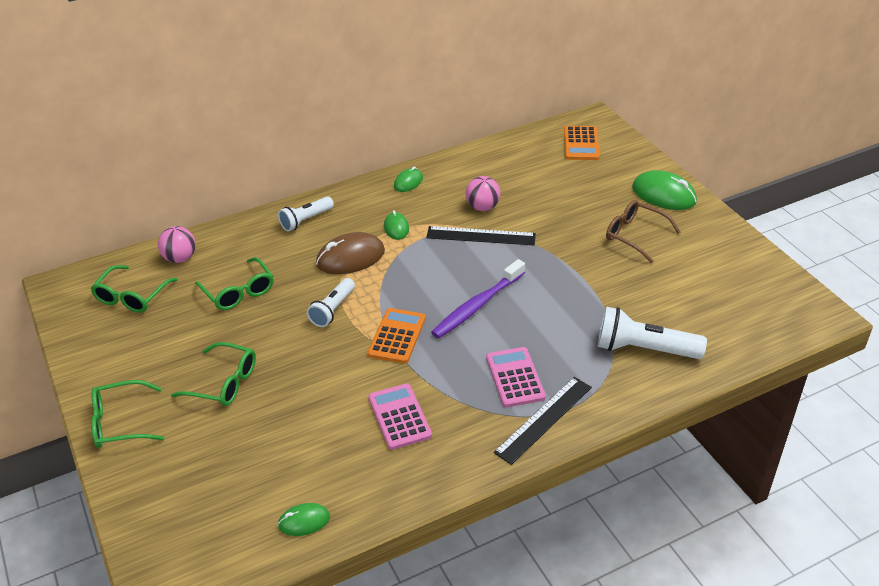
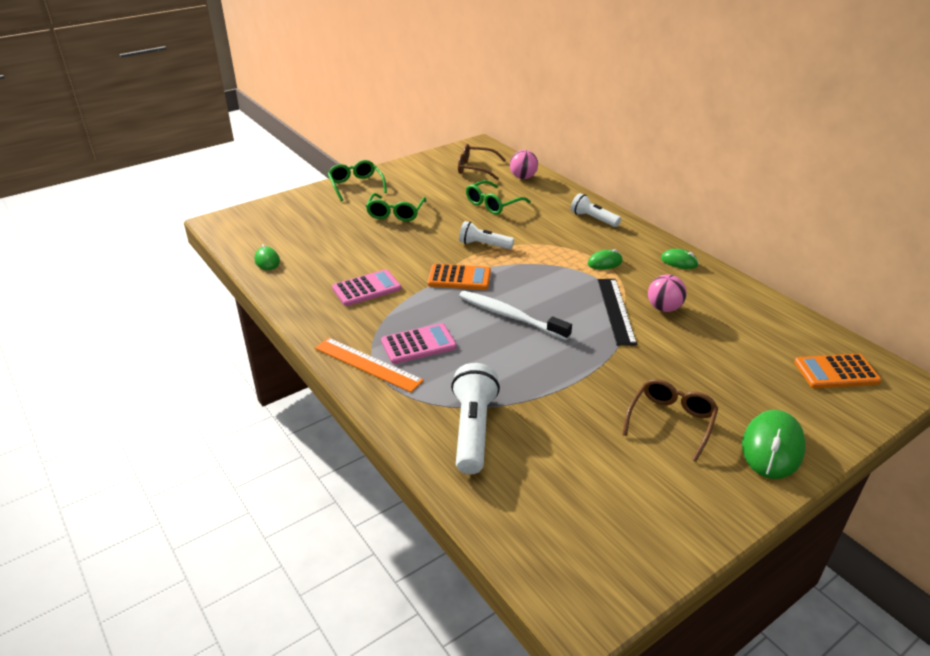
camera: 80 degrees right, 5 degrees down
green glasses [90,265,178,313] -> brown glasses [458,144,506,180]
brown mouse [316,232,385,274] -> none
purple toothbrush [431,259,525,339] -> white toothbrush [459,291,572,340]
black ruler [494,377,592,465] -> orange ruler [315,337,424,393]

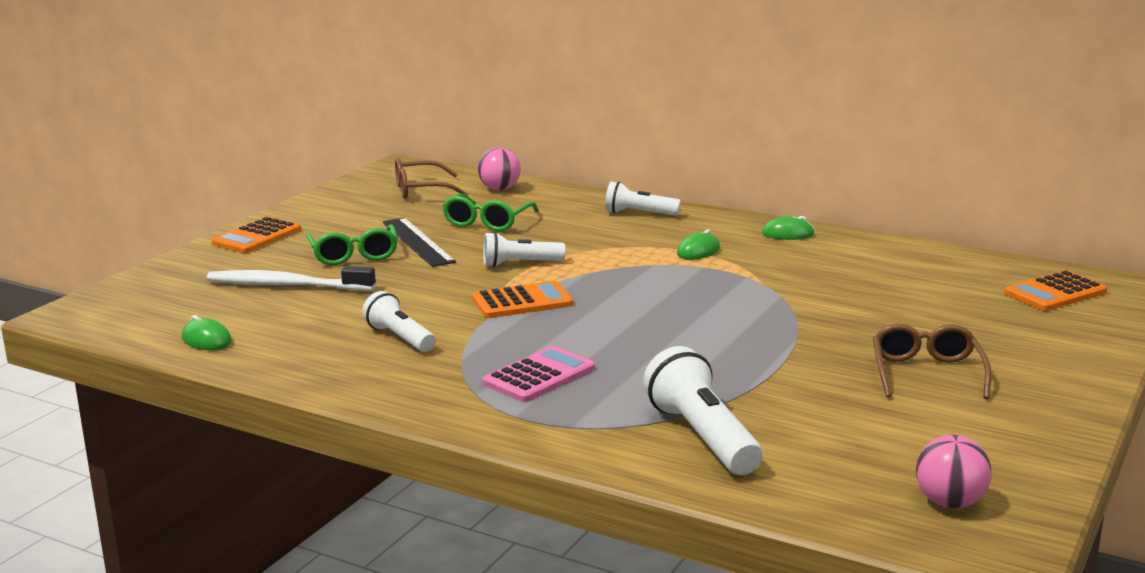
camera: 25 degrees left, 15 degrees down
orange ruler [315,337,424,393] -> none
green glasses [328,160,387,201] -> orange calculator [211,217,301,253]
pink calculator [332,269,401,306] -> white flashlight [362,291,436,352]
white toothbrush [459,291,572,340] -> white toothbrush moved to [207,266,375,291]
black ruler [598,279,637,346] -> black ruler moved to [383,218,456,267]
pink ball [648,274,687,312] -> pink ball moved to [916,435,991,508]
green mouse [742,410,806,479] -> none

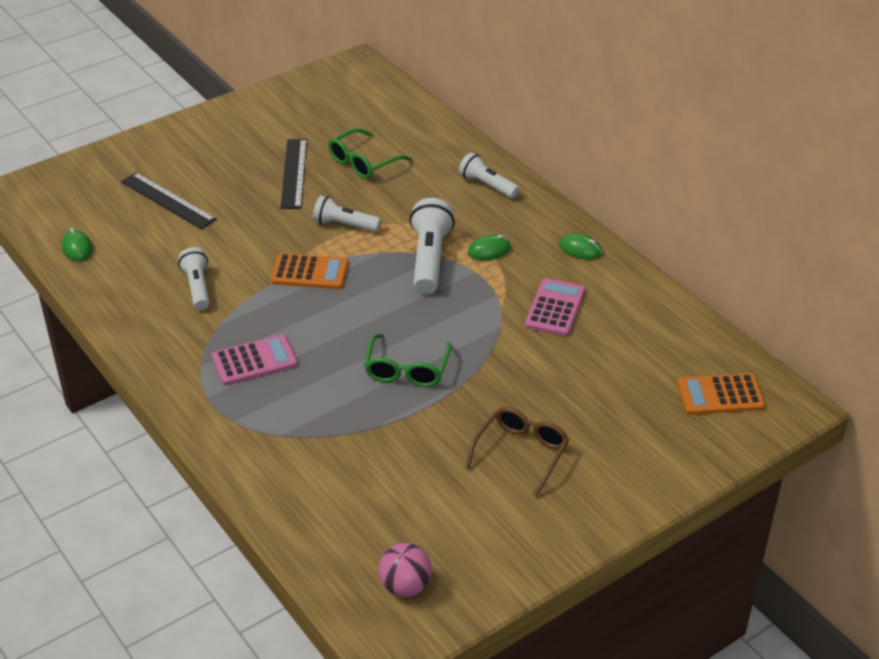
camera: 25 degrees right, 20 degrees up
white toothbrush [207,266,375,291] -> black ruler [121,172,216,229]
orange calculator [211,217,301,253] -> none
green glasses [306,224,398,265] -> green glasses moved to [364,334,452,387]
brown glasses [395,158,468,199] -> none
pink ball [478,147,521,190] -> none
white flashlight [643,346,763,475] -> white flashlight moved to [410,198,455,294]
none -> pink calculator [525,278,585,336]

